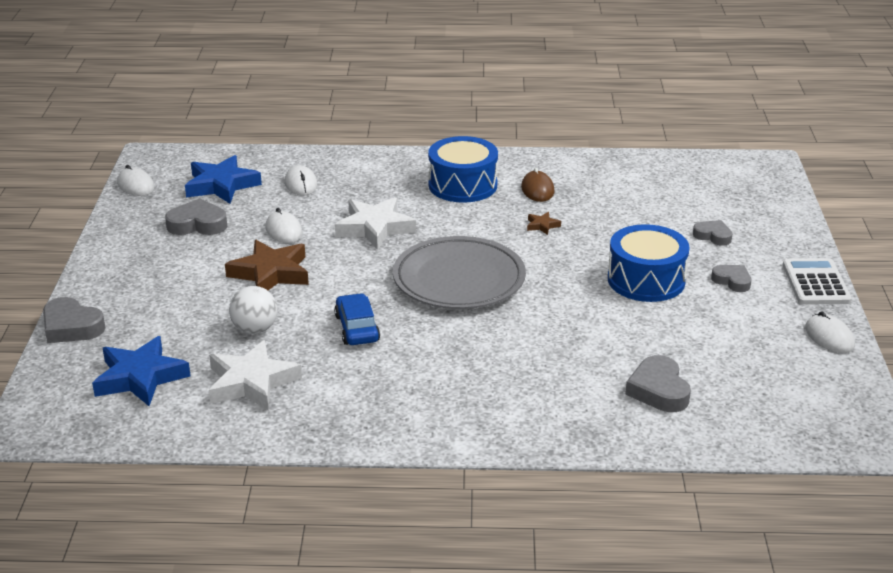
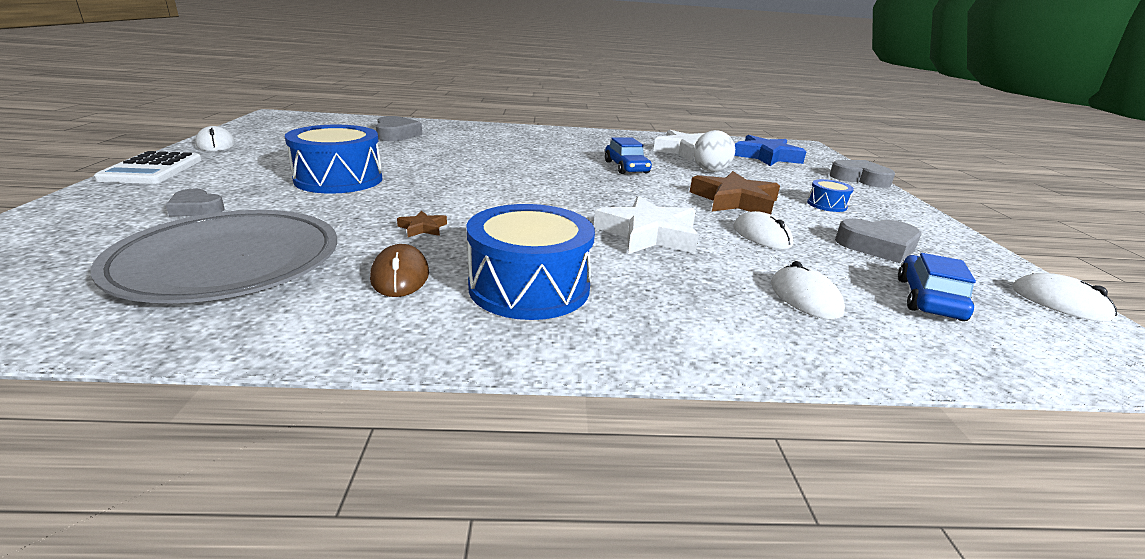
camera: 175 degrees right, 5 degrees down
blue star [185,155,262,204] -> blue car [898,253,976,321]
grey plate [393,236,526,309] -> grey plate moved to [90,210,337,303]
grey heart [711,265,751,292] -> none
none -> blue drum [807,179,854,212]

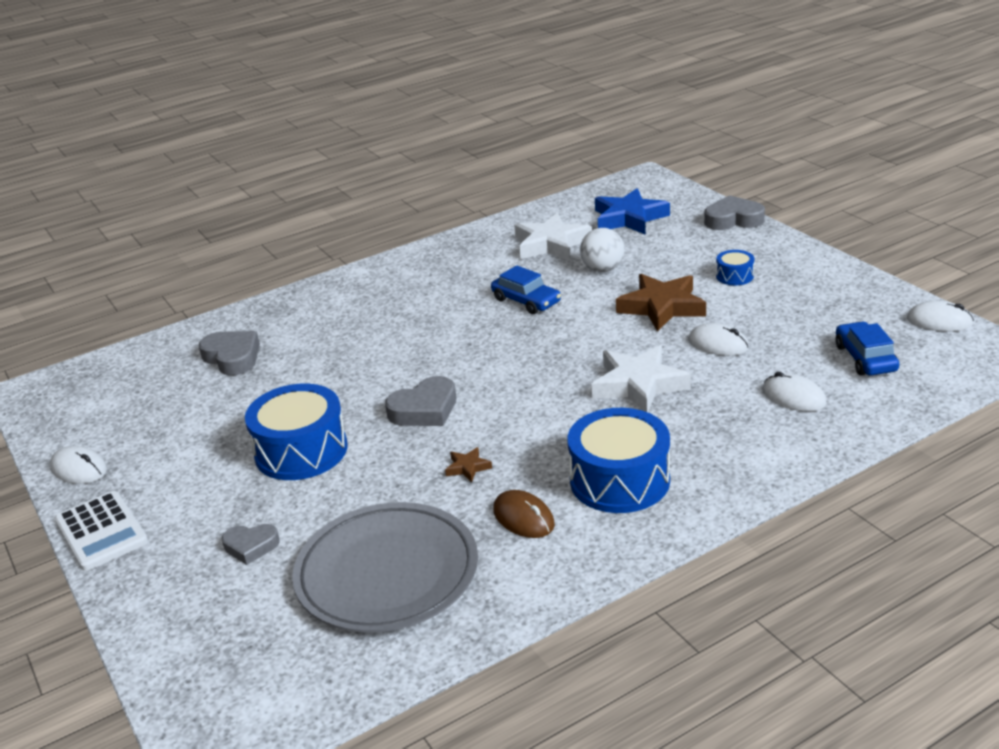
camera: 25 degrees left, 5 degrees up
grey heart [835,218,921,263] -> grey heart moved to [385,376,456,426]

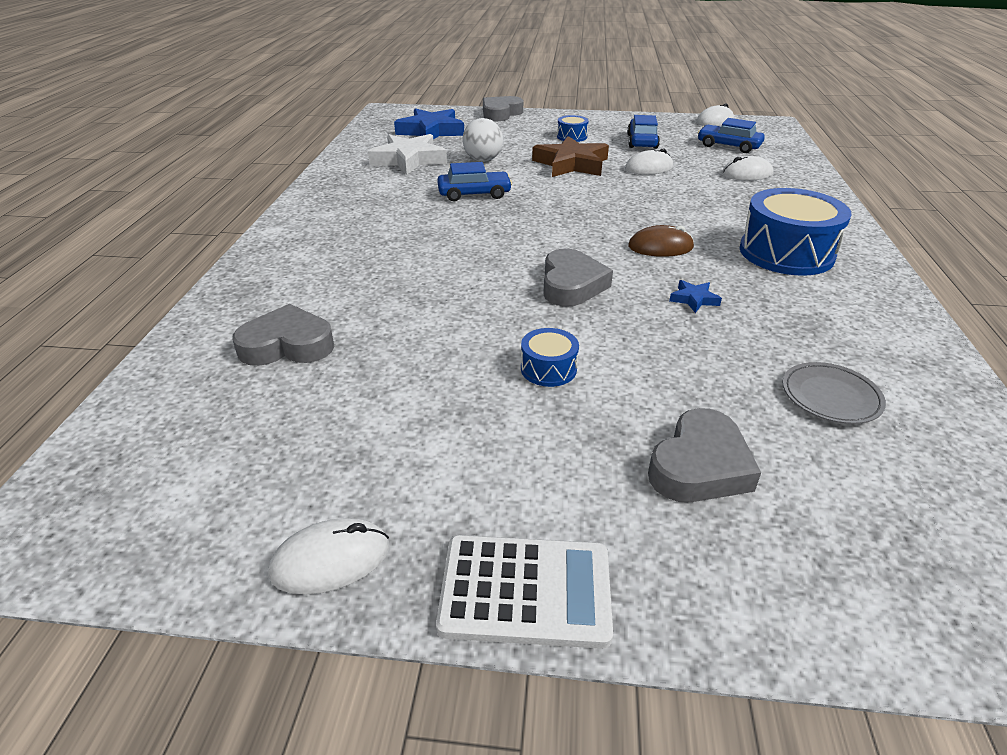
camera: 55 degrees left, 5 degrees up
grey heart [222,524,280,565] -> grey heart [648,408,761,502], size x1.54
blue drum [245,384,348,480] -> blue drum [521,328,579,387], size x0.48
grey plate [292,502,478,632] -> grey plate [783,362,886,424], size x0.45
brown star [445,447,492,482] -> blue star [669,280,722,313]
brown mouse [493,490,555,538] -> brown mouse moved to [628,225,694,257]
white star [591,345,691,412] -> none
none -> blue car [627,115,660,149]

